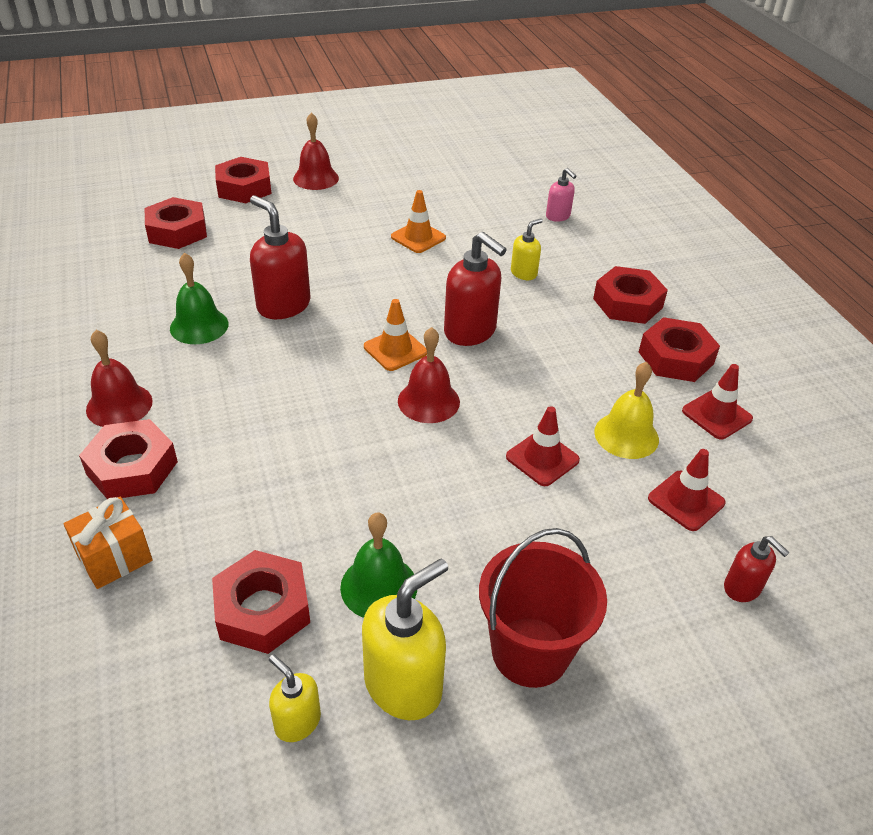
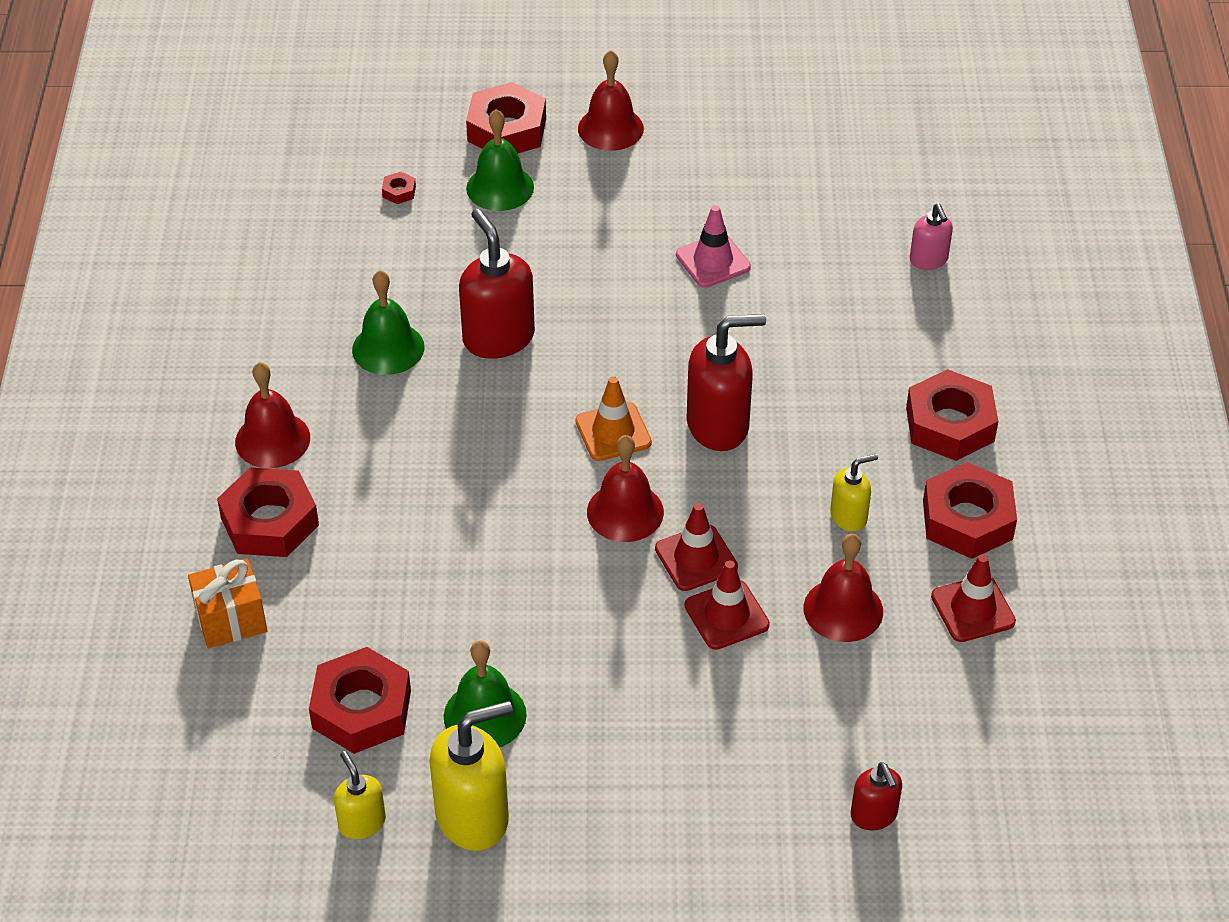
camera: 20 degrees right, 5 degrees up
red nut [145,197,207,249] -> red nut [382,172,416,204], size x0.41
orange traffic cone [391,190,446,253] -> pink traffic cone [676,205,751,288]
red soap dispenser [444,232,507,346] -> red soap dispenser turned 75 degrees counterclockwise [686,314,766,451]
red bucket [479,528,607,688] -> none
yellow soap dispenser [511,218,543,280] -> yellow soap dispenser moved to [830,454,878,532]
yellow bell [594,362,659,459] -> red bell [804,534,883,642]
red traffic cone [648,449,725,531] -> red traffic cone moved to [655,503,738,591]
none -> green bell [466,109,534,211]

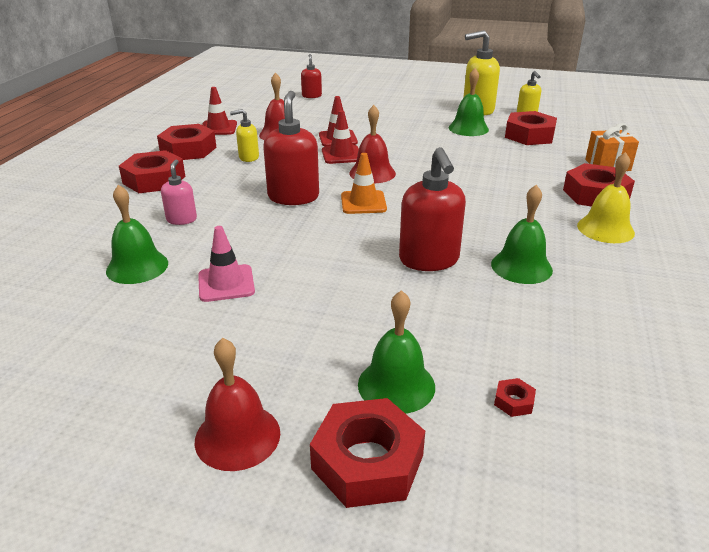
camera: 165 degrees left, 15 degrees down
red bell [235,362,310,468] -> yellow bell [577,152,635,243]
red soap dispenser [686,314,766,451] -> red soap dispenser turned 90 degrees clockwise [263,91,319,205]
pink soap dispenser [910,203,953,270] -> pink soap dispenser moved to [161,159,197,225]
none -> green bell [106,185,168,284]

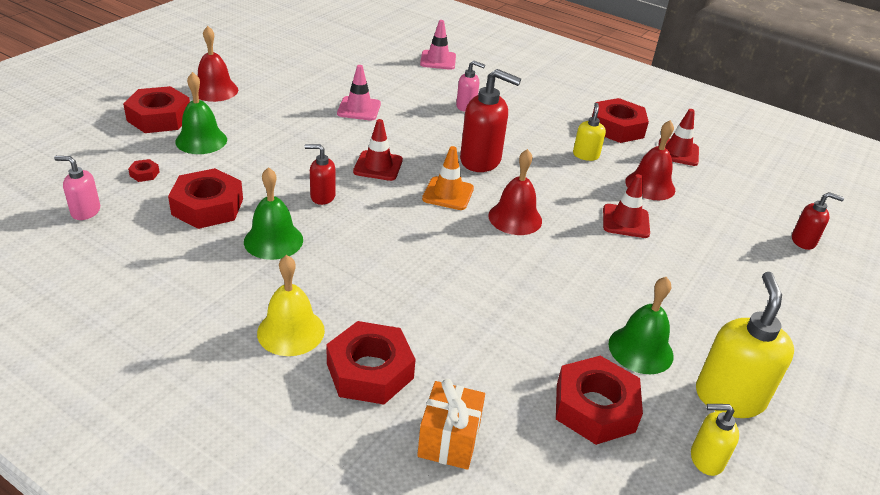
camera: 105 degrees right, 5 degrees up
green bell [106,185,168,284] -> none
red nut [119,150,185,193] -> red nut moved to [168,168,243,229]
red traffic cone [322,110,359,164] -> red traffic cone moved to [353,119,403,181]
red soap dispenser [399,147,466,271] -> red soap dispenser [305,144,336,205], size x0.55
none -> pink soap dispenser [54,156,100,220]
none -> pink traffic cone [420,20,456,70]

